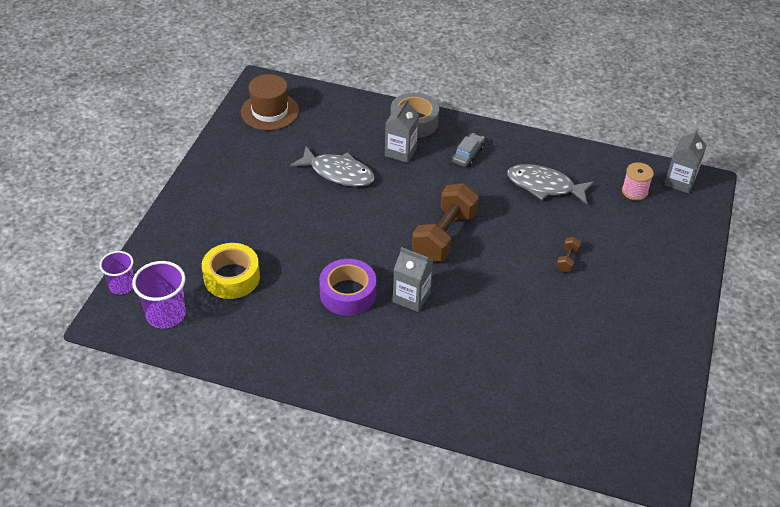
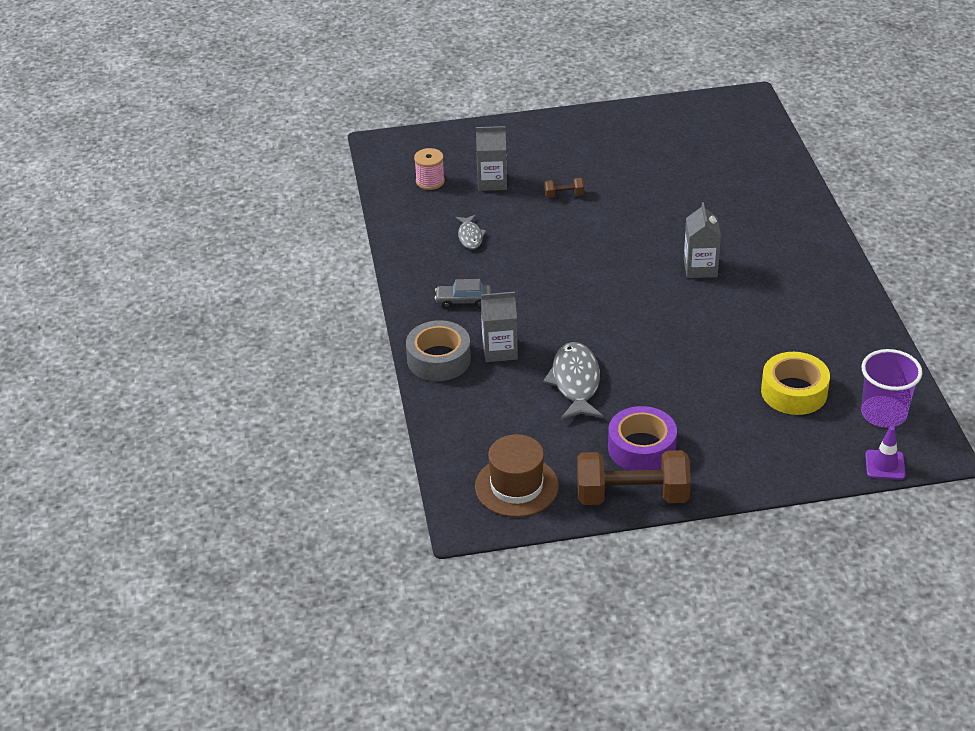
camera: 115 degrees left, 5 degrees down
purple cup [99,251,134,294] -> purple traffic cone [865,426,906,480]
purple tape [319,259,377,316] -> purple tape moved to [608,406,677,470]
brown dumbbell [412,184,479,261] -> brown dumbbell moved to [577,450,691,505]
grey fish [507,164,594,205] -> grey fish [455,215,487,249], size x0.56
grey carton [664,129,707,193] -> grey carton moved to [476,126,507,191]

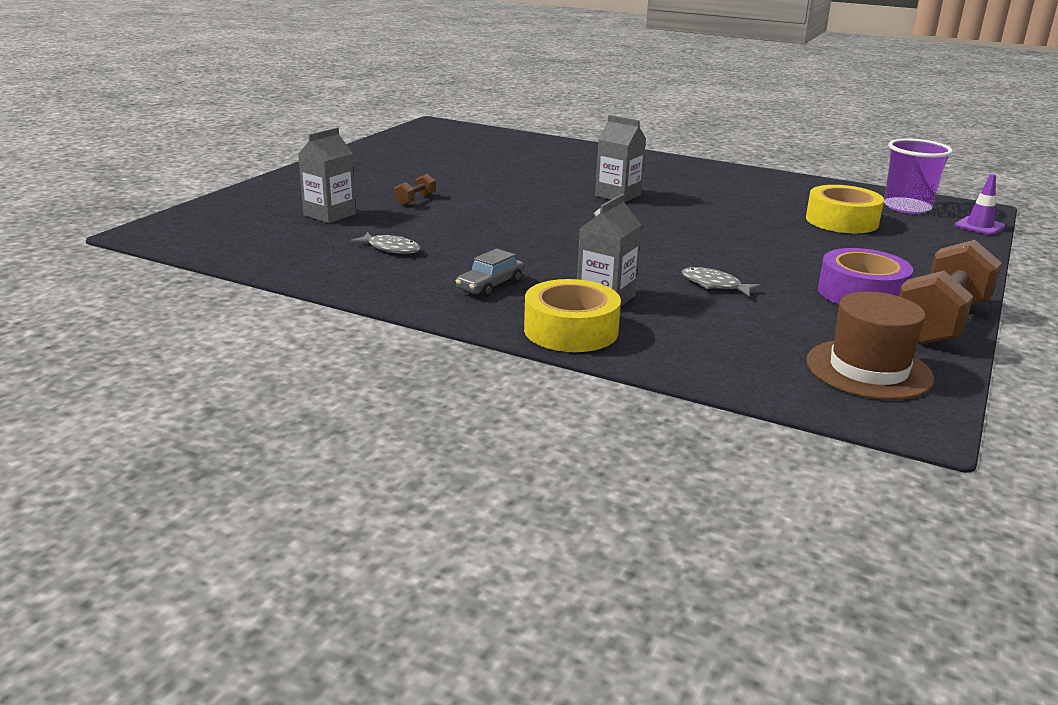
camera: 55 degrees left, 15 degrees down
grey tape [406,320,471,381] -> yellow tape [524,279,621,352]
pink spool [414,148,445,190] -> none
grey fish [543,342,603,420] -> grey fish [681,267,761,296], size x0.56

